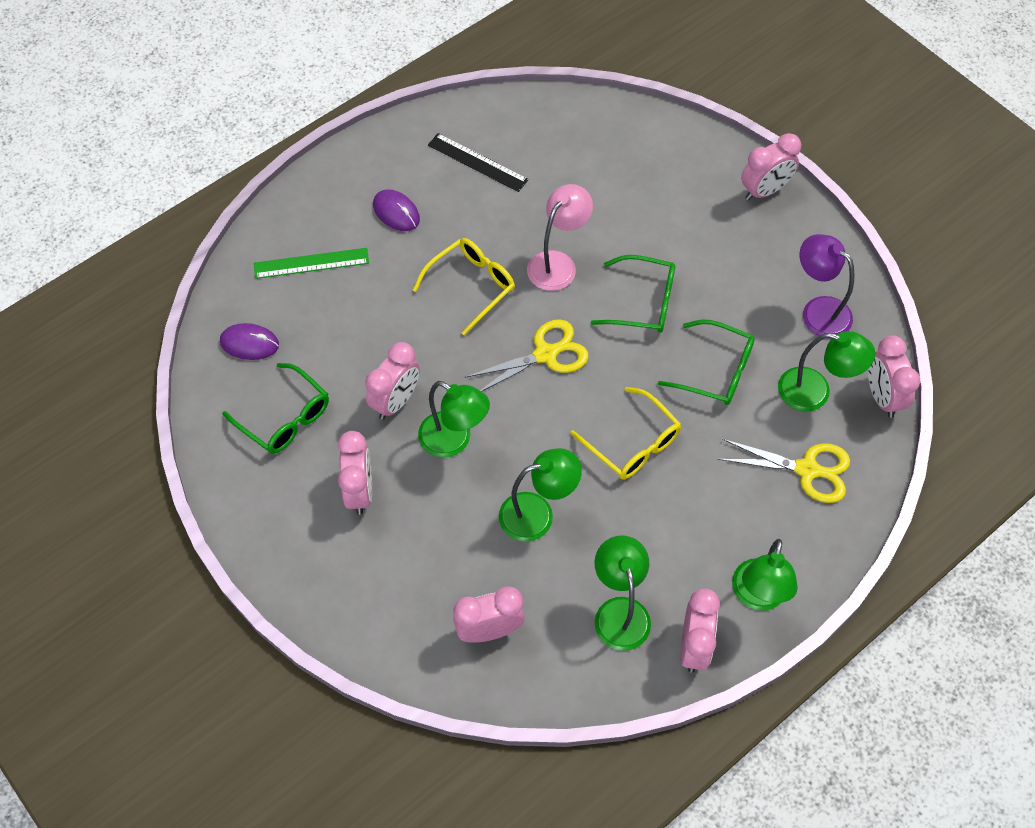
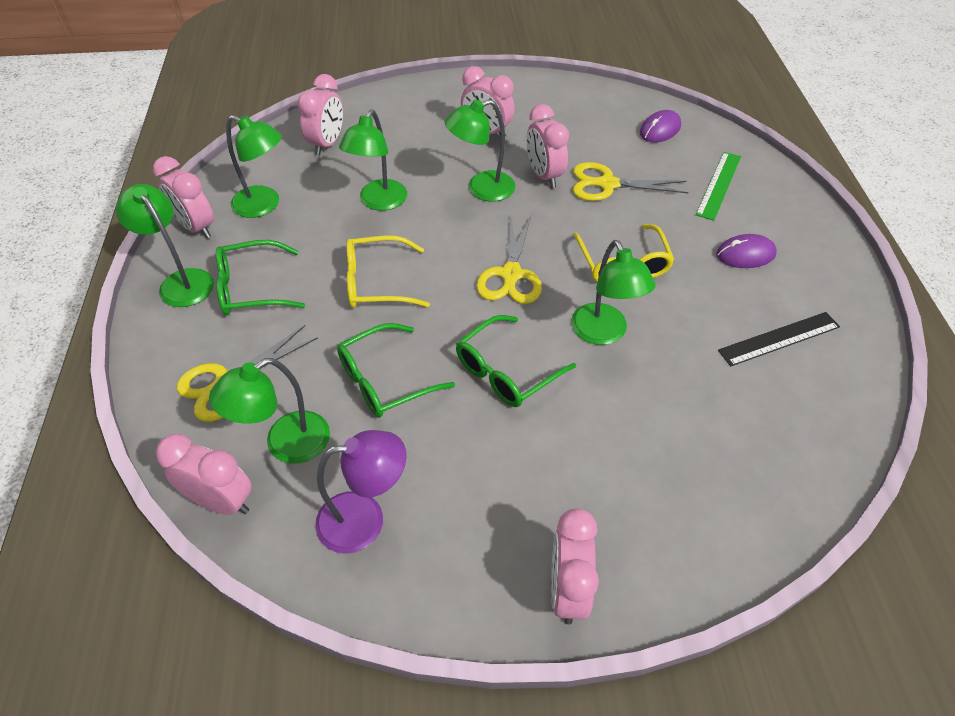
camera: 125 degrees right, 10 degrees down
green glasses [222,363,329,454] -> green glasses moved to [216,240,305,315]
pink lamp [527,184,593,291] -> green lamp [571,240,656,345]
none -> yellow scissors [573,162,688,201]

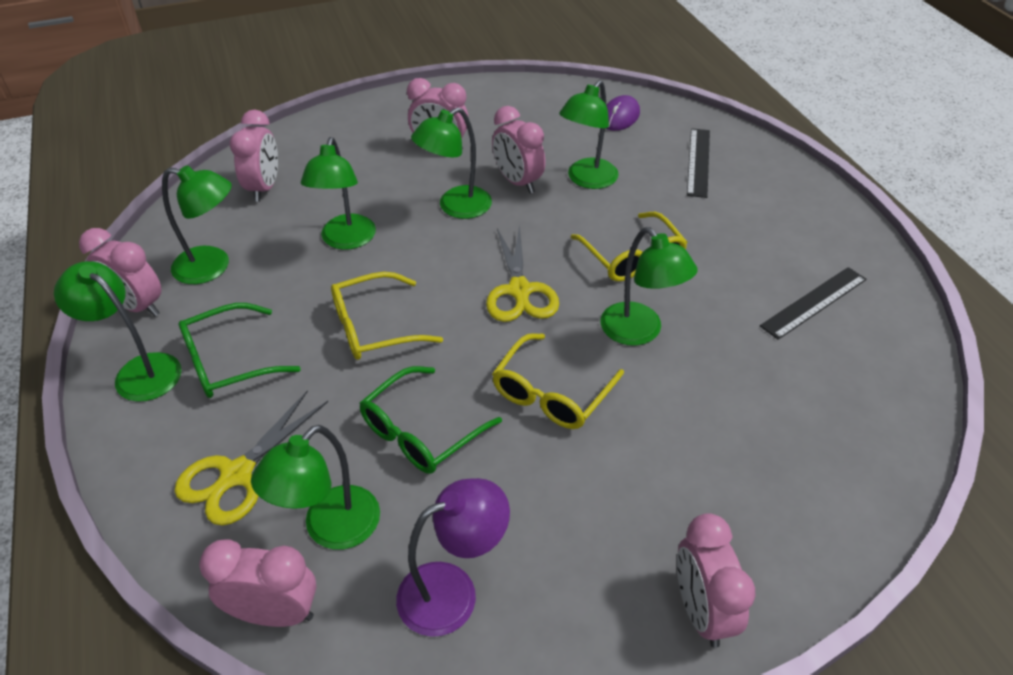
camera: 15 degrees left, 5 degrees down
green glasses [456,315,576,407] -> yellow glasses [492,333,624,429]
yellow scissors [573,162,688,201] -> green lamp [559,80,619,189]
green ruler [696,152,741,221] -> black ruler [687,128,710,198]
purple mouse [716,234,777,268] -> none

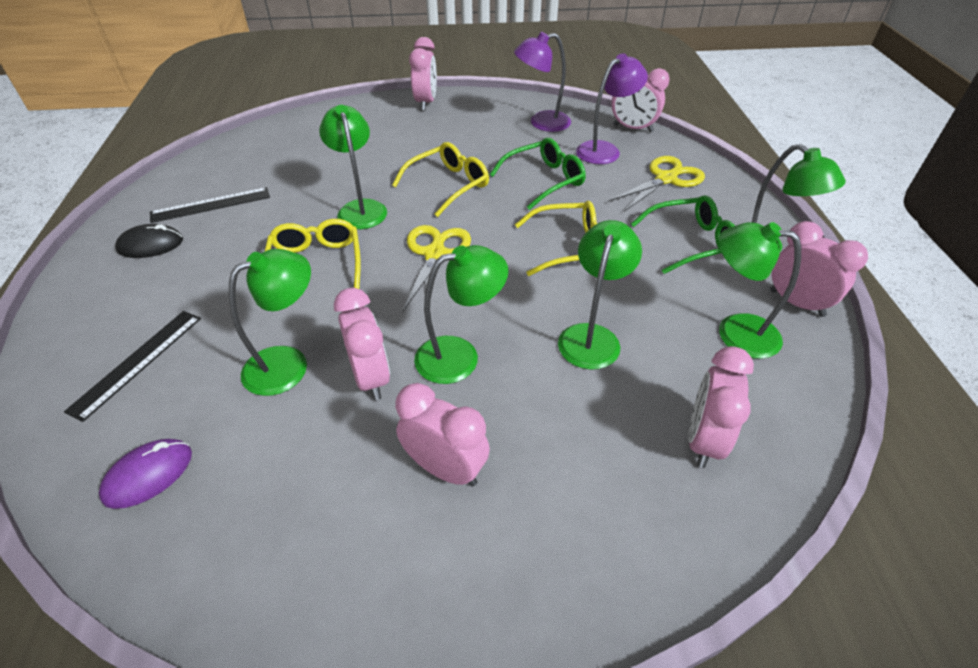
camera: 165 degrees left, 0 degrees up
green lamp [251,425,380,550] -> purple lamp [576,53,648,164]
none -> black mouse [115,224,183,258]

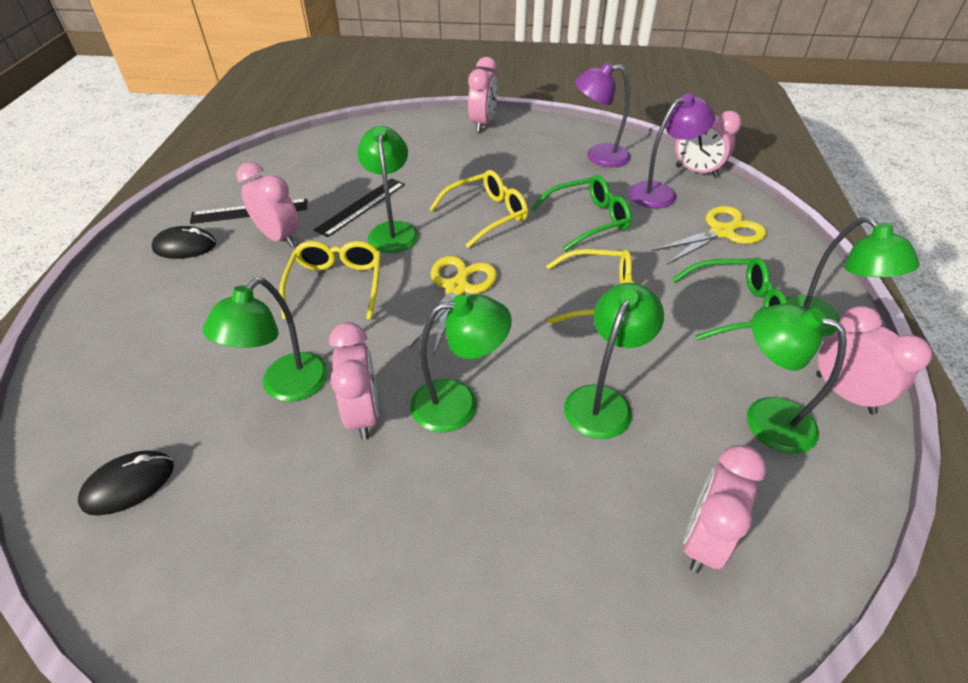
camera: 10 degrees right, 0 degrees up
black ruler [64,311,201,422] -> black ruler moved to [314,178,405,237]
purple mouse [99,439,192,509] -> black mouse [78,450,174,516]
green lamp [229,249,311,396] -> green lamp turned 150 degrees clockwise [203,278,328,402]
pink clock [395,383,490,487] -> pink clock moved to [236,162,299,247]

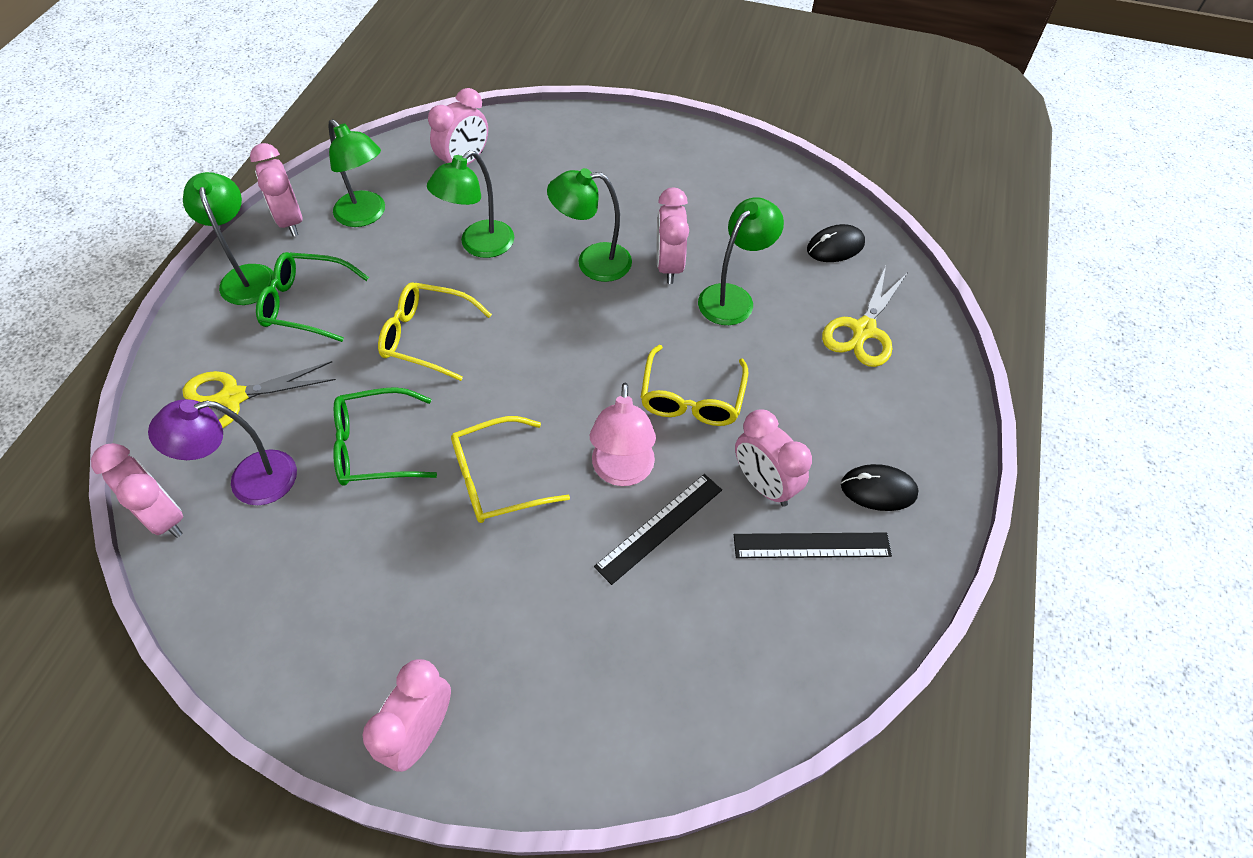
camera: 170 degrees left, 10 degrees up
green lamp [357,126,419,253] -> pink lamp [590,383,656,486]
yellow scissors [409,256,497,354] -> yellow scissors moved to [822,266,908,367]
purple lamp [575,62,631,167] -> none

